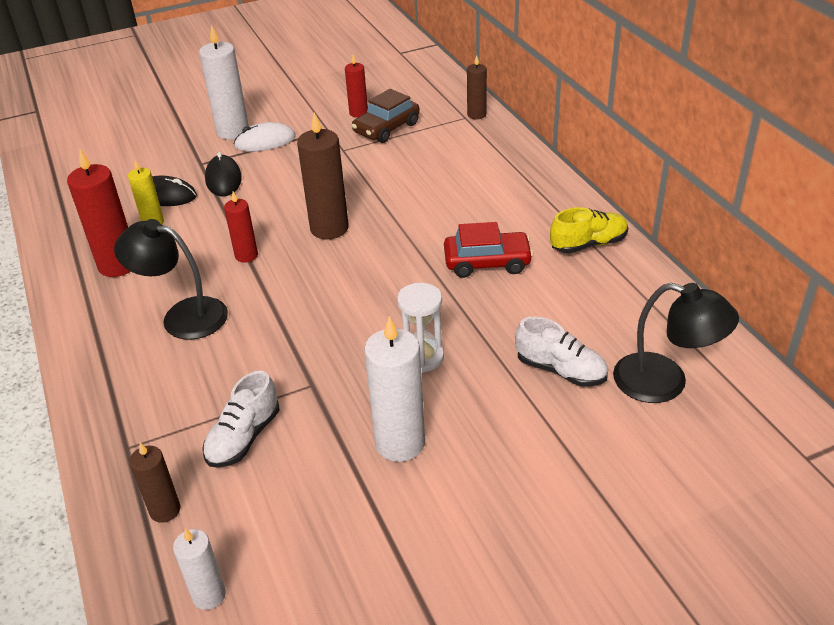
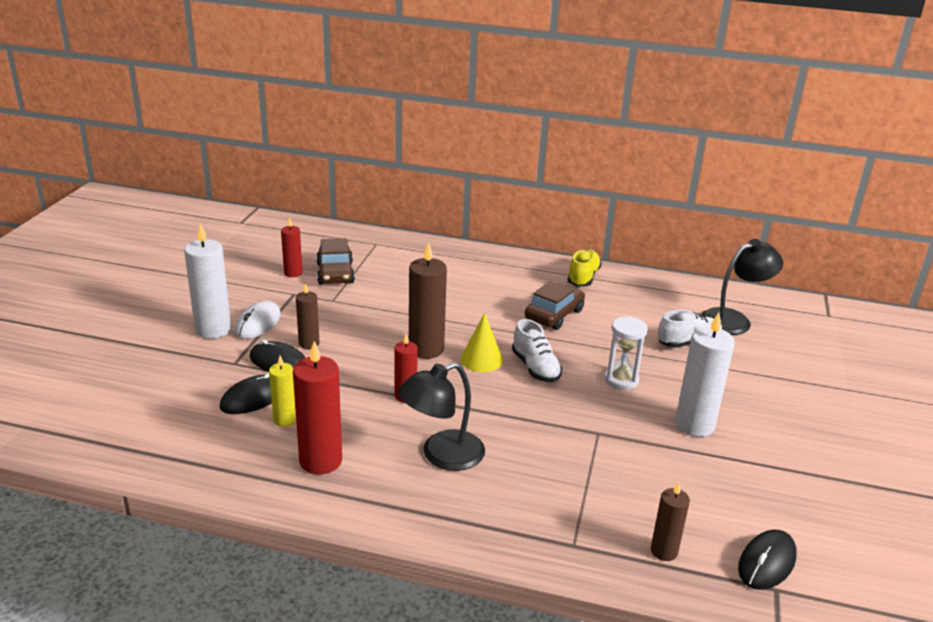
camera: 55 degrees left, 10 degrees down
white candle [173,528,226,610] -> black mouse [738,530,797,590]
white shoe [202,371,279,468] -> white shoe moved to [512,319,562,382]
red car [444,222,533,278] -> brown car [525,281,585,330]
brown candle [467,55,487,119] -> brown candle moved to [296,283,320,349]
none -> yellow cone [461,313,503,372]

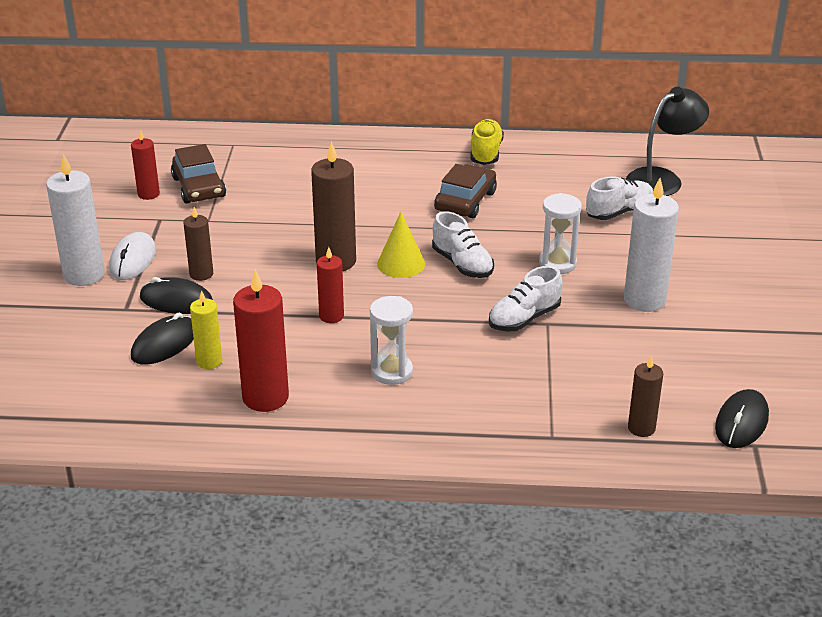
camera: 10 degrees left, 5 degrees up
black lamp [398,362,485,471] -> white hourglass [370,296,413,385]
none -> white shoe [489,266,563,331]

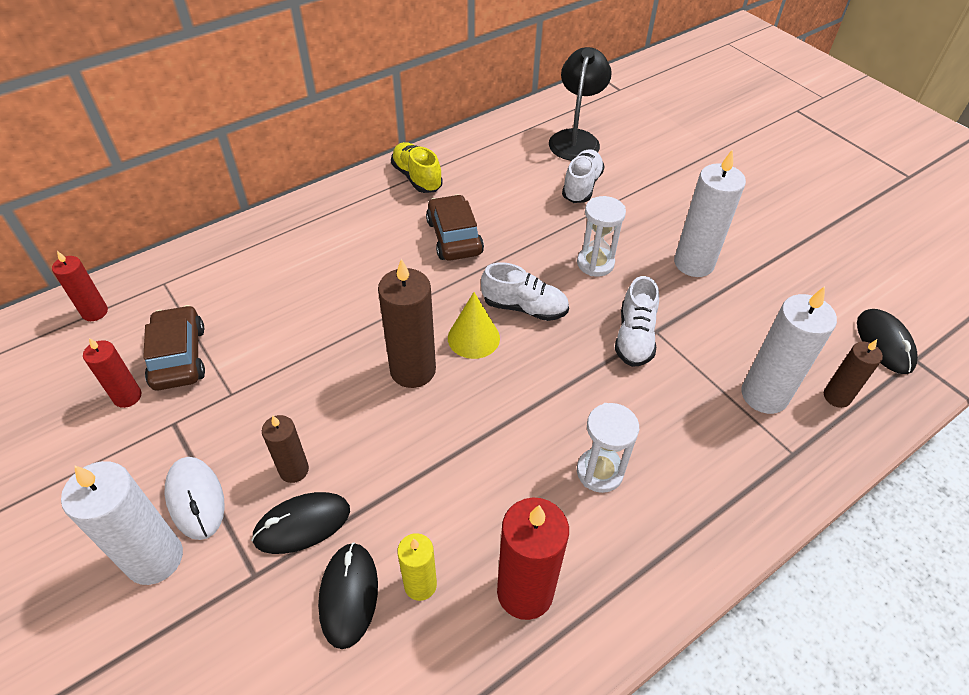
camera: 40 degrees left, 15 degrees up
brown car [171,144,226,204] -> brown car turned 135 degrees counterclockwise [143,305,205,390]
red candle [317,247,344,323] -> red candle moved to [52,251,108,321]
none -> white candle [741,286,837,414]

